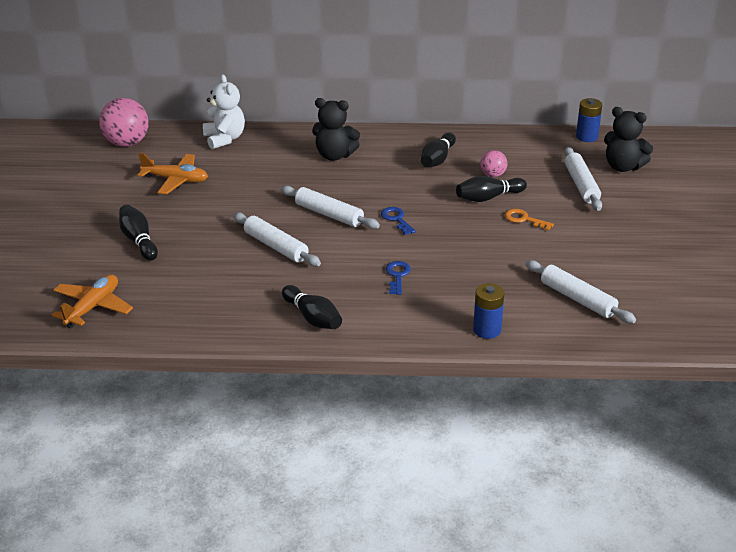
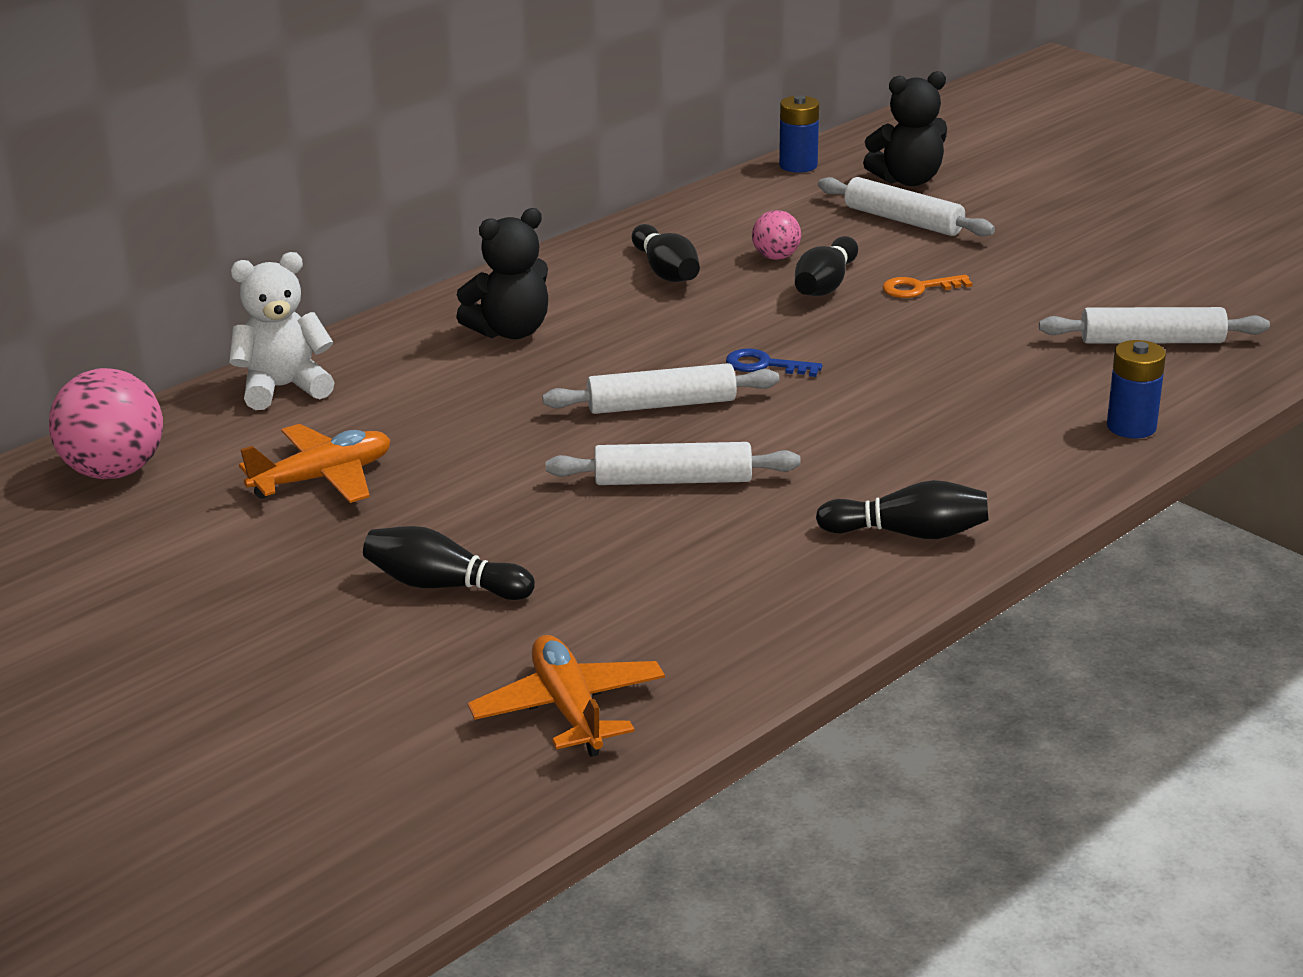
camera: 45 degrees left, 5 degrees down
white teddy bear [203,74,245,149] -> white teddy bear turned 45 degrees counterclockwise [229,252,335,410]
blue key [386,261,411,295] -> none

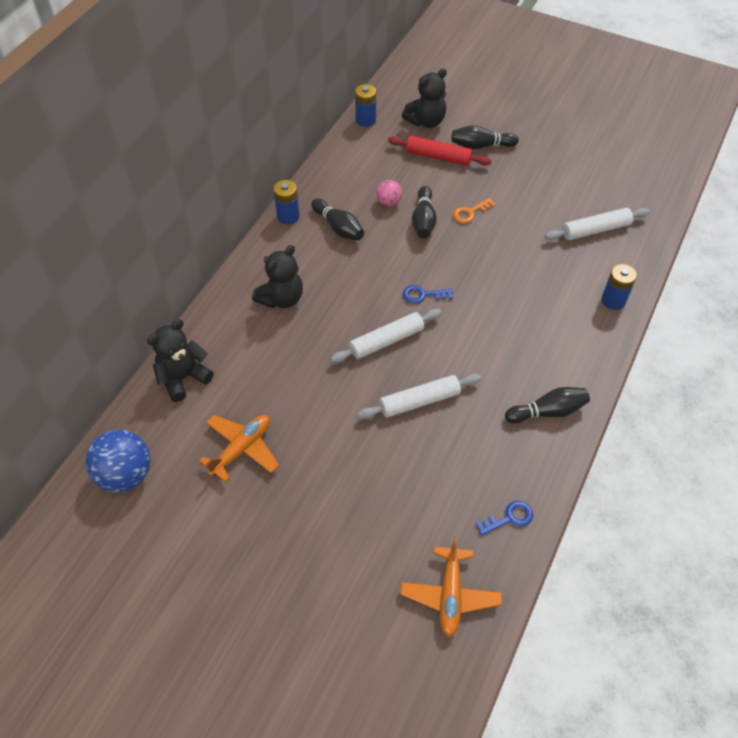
camera: 20 degrees left, 25 degrees up
pink ball [49,368,163,479] -> blue ball [85,429,150,492]
white teddy bear [229,252,335,410] -> black teddy bear [147,319,214,402]
black bowling pin [363,526,535,600] -> black bowling pin moved to [451,125,519,149]
orange plane [468,635,665,757] -> orange plane turned 135 degrees counterclockwise [400,537,502,637]
white rolling pin [818,177,995,236] -> red rolling pin [388,136,492,166]
none -> blue battery [273,180,300,224]
none -> blue key [476,501,533,536]

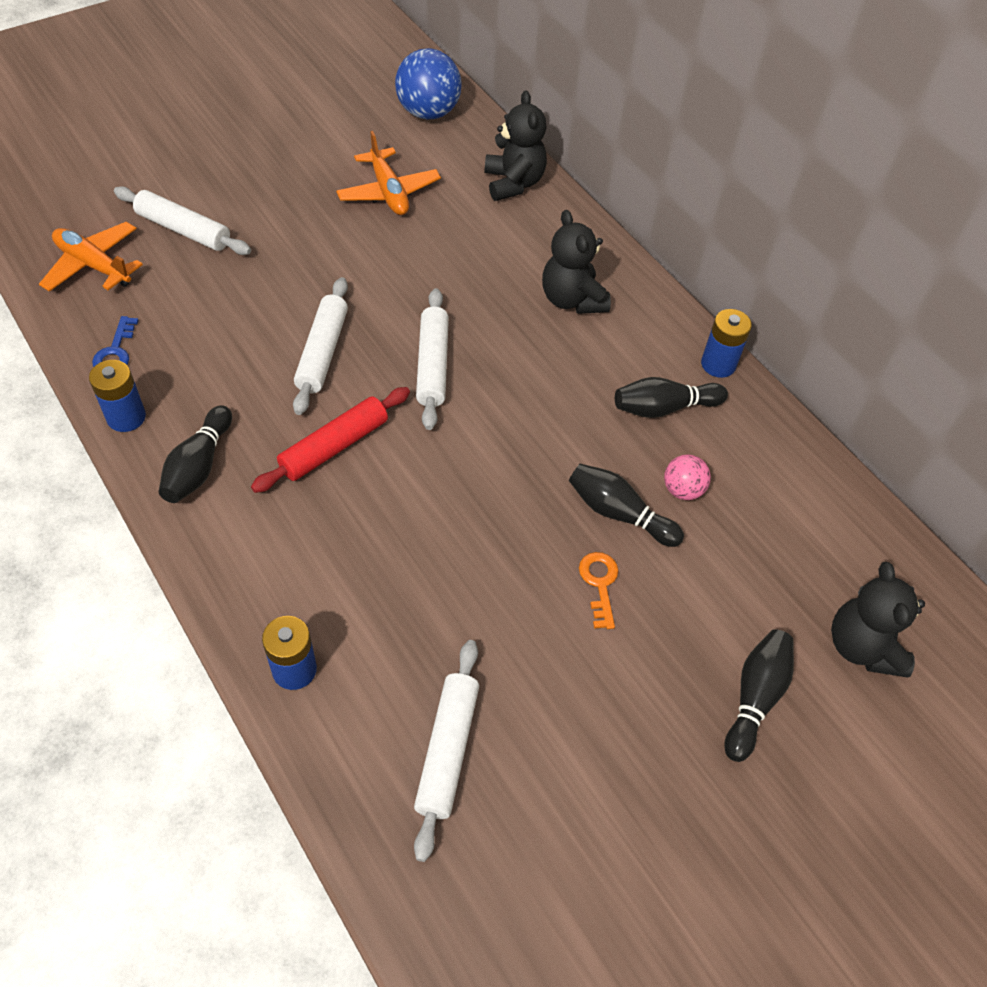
camera: 115 degrees right, 0 degrees up
blue battery [355,84,376,127] -> blue battery moved to [89,360,146,432]
red rolling pin [388,136,492,166] -> red rolling pin moved to [251,387,410,493]
blue key [403,285,453,304] -> none
none -> white rolling pin [114,186,251,255]

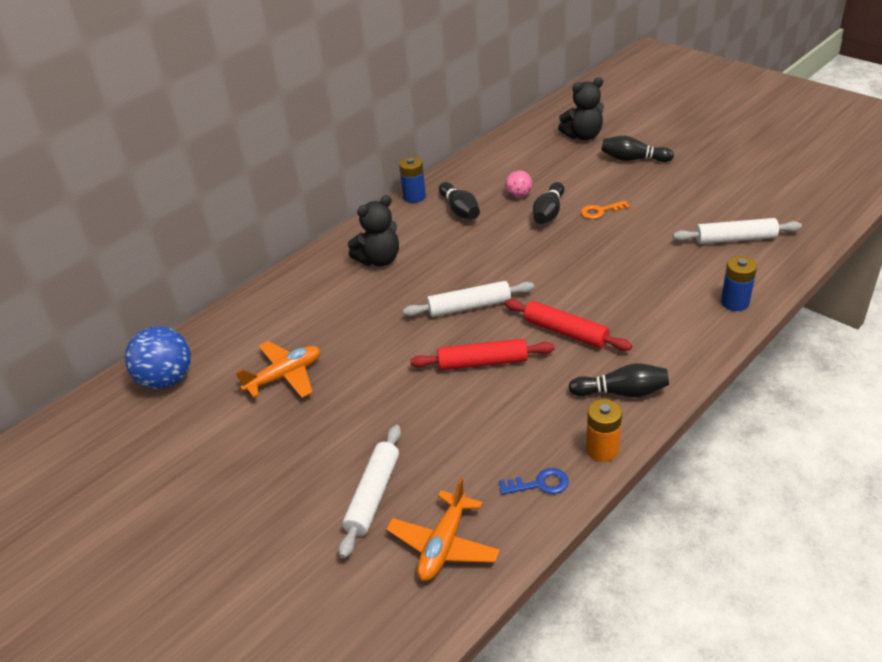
camera: 95 degrees left, 15 degrees down
blue battery [89,360,146,432] -> orange battery [586,399,622,462]
white rolling pin [293,277,348,415] -> red rolling pin [410,339,555,370]
black teddy bear [484,90,547,201] -> none

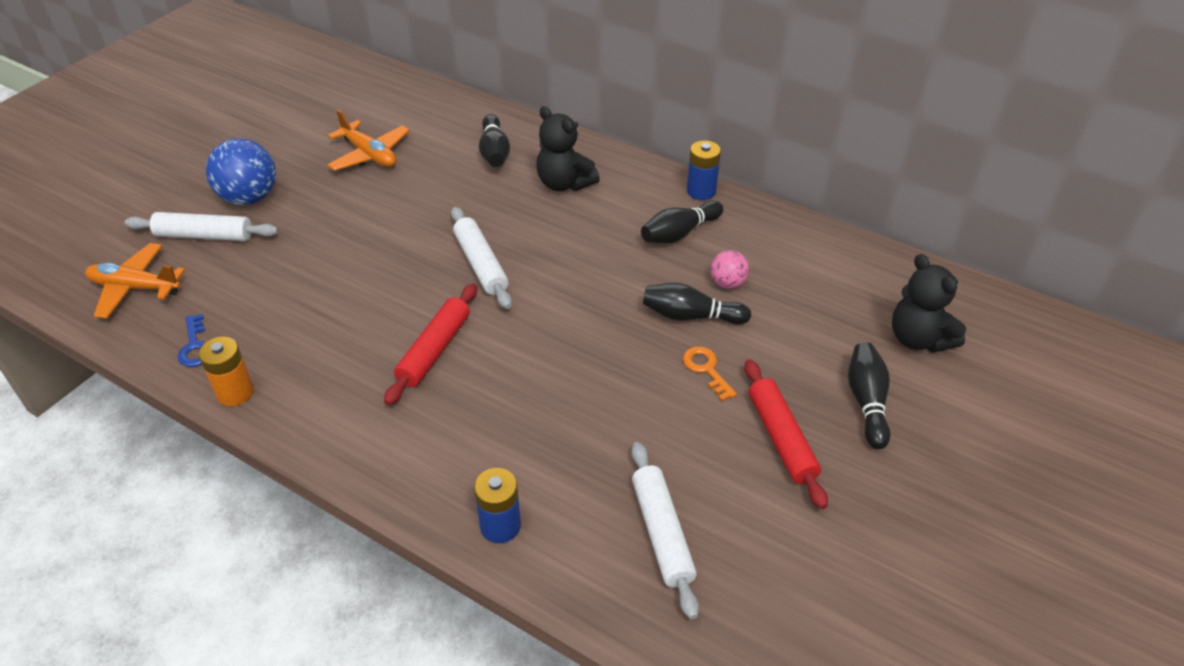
camera: 75 degrees right, 5 degrees up
blue ball [125,326,191,389] -> blue ball moved to [206,138,276,205]
red rolling pin [410,339,555,370] -> red rolling pin moved to [744,359,828,509]
black bowling pin [568,363,669,397] -> black bowling pin moved to [479,114,510,167]

